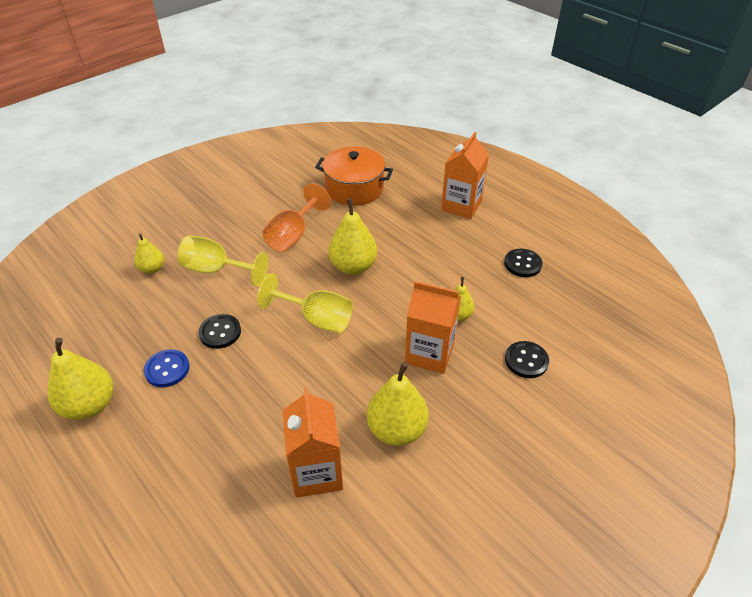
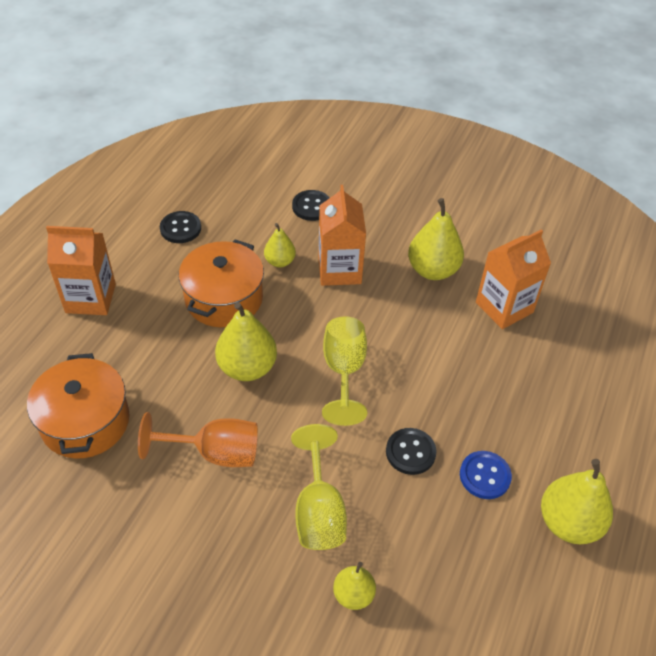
camera: 115 degrees left, 5 degrees up
none -> orange pot [179,239,264,327]

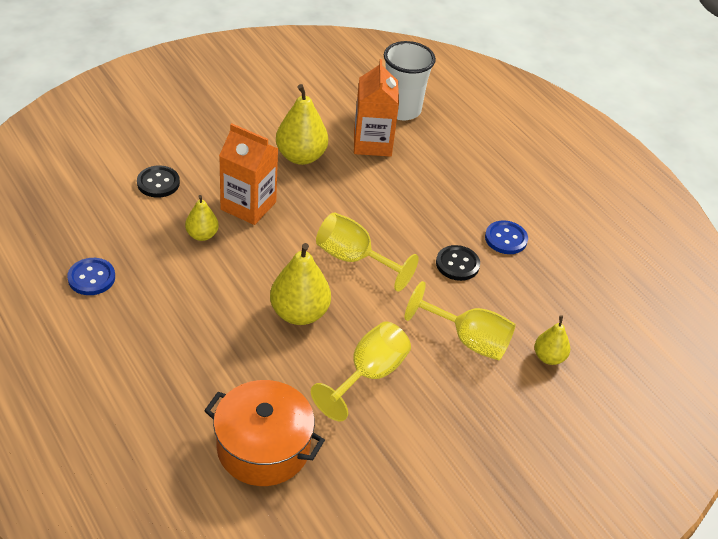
camera: 60 degrees left, 5 degrees down
orange carton [46,226,116,315] -> none
orange goblet [138,412,258,467] -> yellow goblet [311,322,411,422]
black button [160,211,201,243] -> blue button [67,258,115,295]
orange pot [179,239,264,327] -> none
yellow pear [541,459,613,544] -> none
none -> white cup [384,41,436,120]

